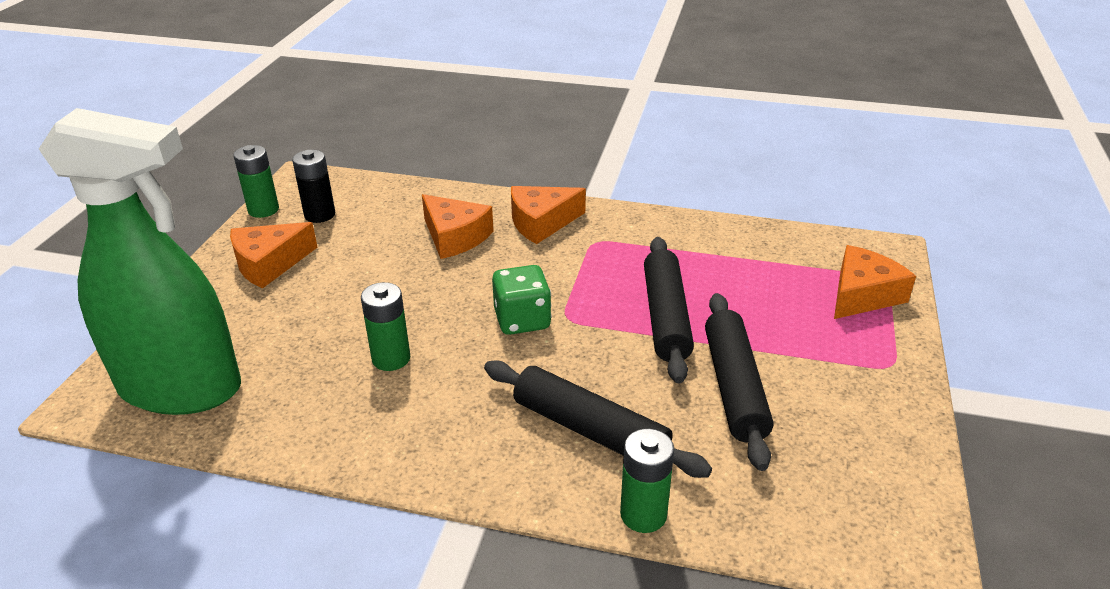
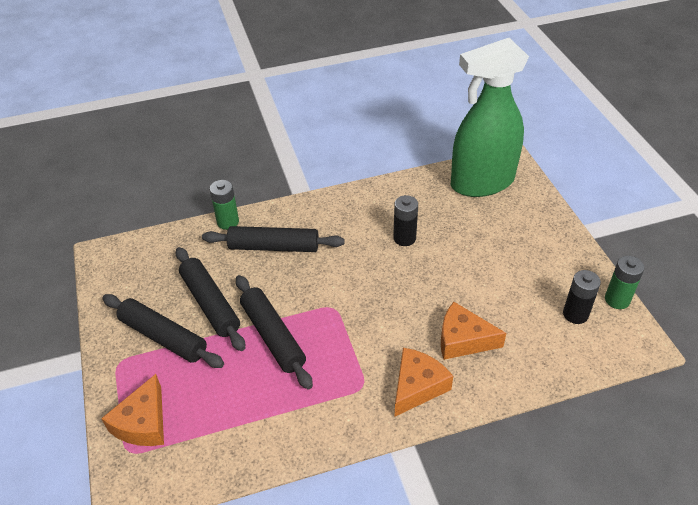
camera: 150 degrees right, 10 degrees up
orange cheese [230,222,318,288] -> none
green battery [361,282,410,371] -> black battery [393,195,418,246]
green dice [492,265,552,335] -> none
none -> black rolling pin [102,294,224,368]

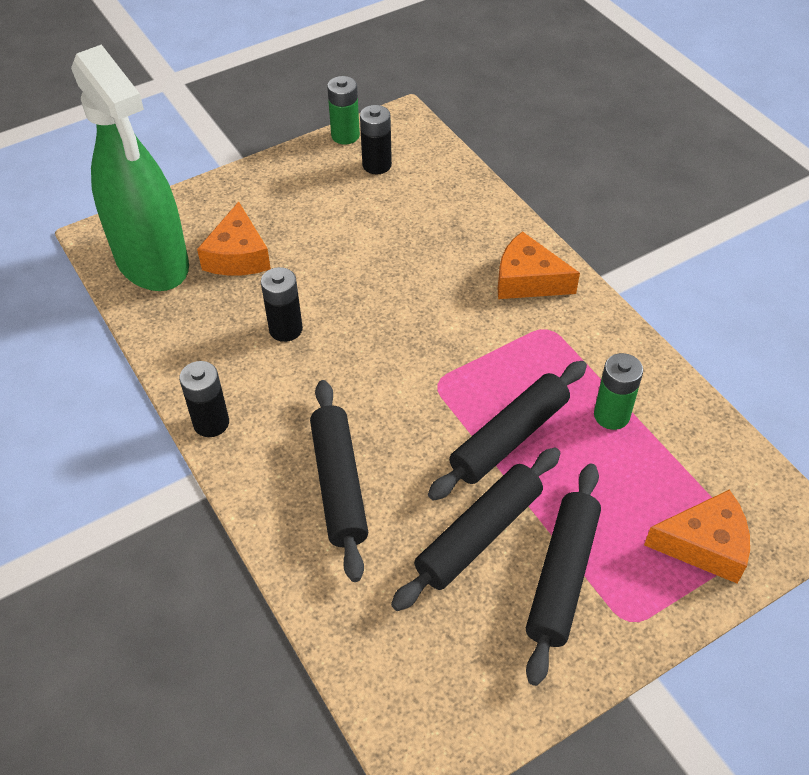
camera: 105 degrees left, 5 degrees up
green battery [210,180,239,230] -> green battery moved to [594,353,643,430]
orange cheese [441,302,506,360] -> orange cheese moved to [197,201,271,276]
none -> black battery [179,361,229,437]

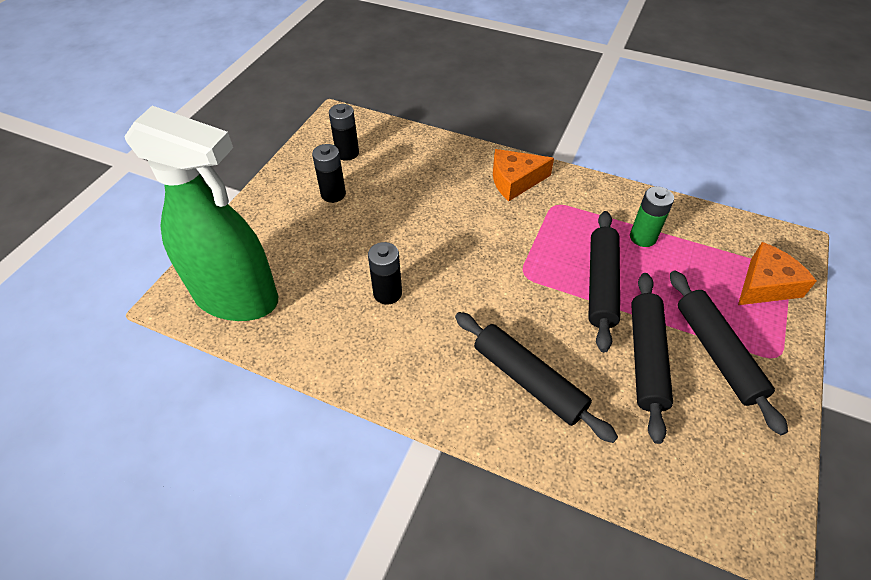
camera: 35 degrees left, 0 degrees up
black battery [179,361,229,437] -> black battery moved to [312,144,346,203]
orange cheese [197,201,271,276] -> none
green battery [327,76,360,145] -> none

